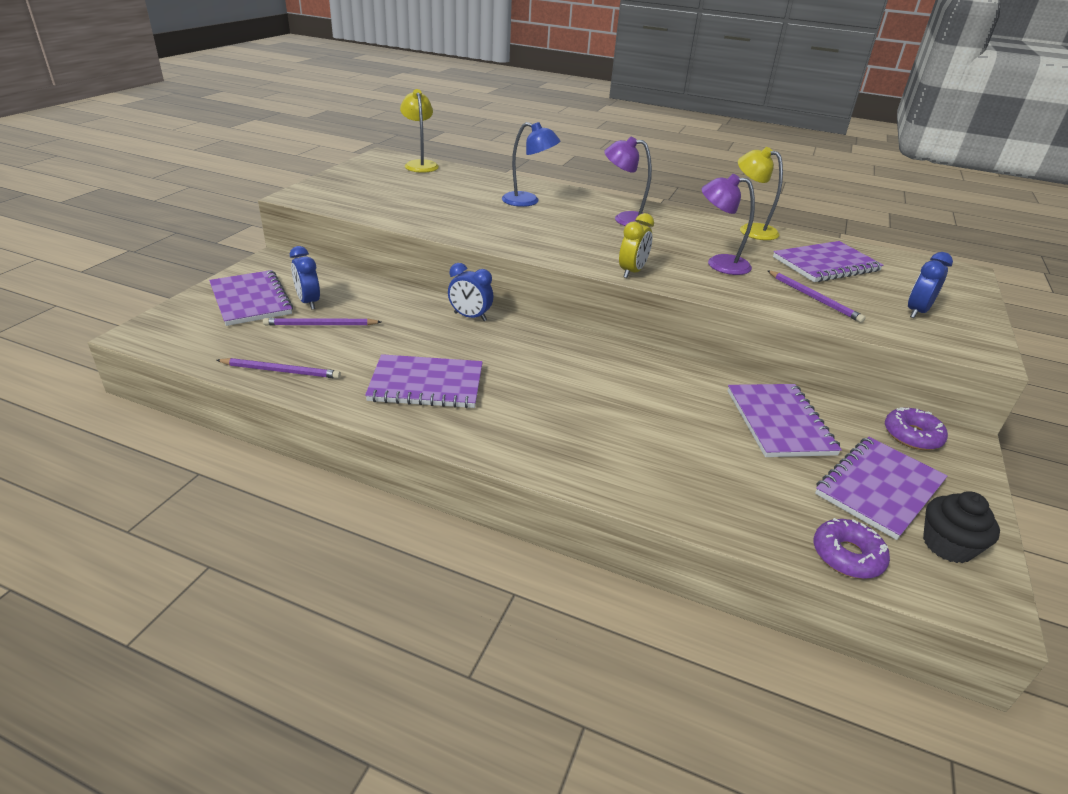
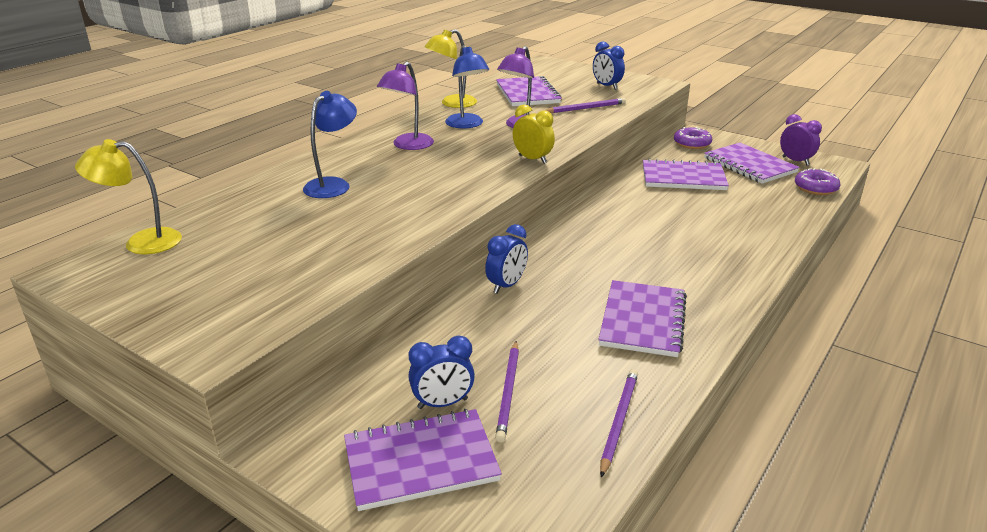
camera: 75 degrees left, 5 degrees down
black cupcake [923,491,1000,563] -> purple clock [780,114,822,165]
none -> blue lamp [445,45,489,128]

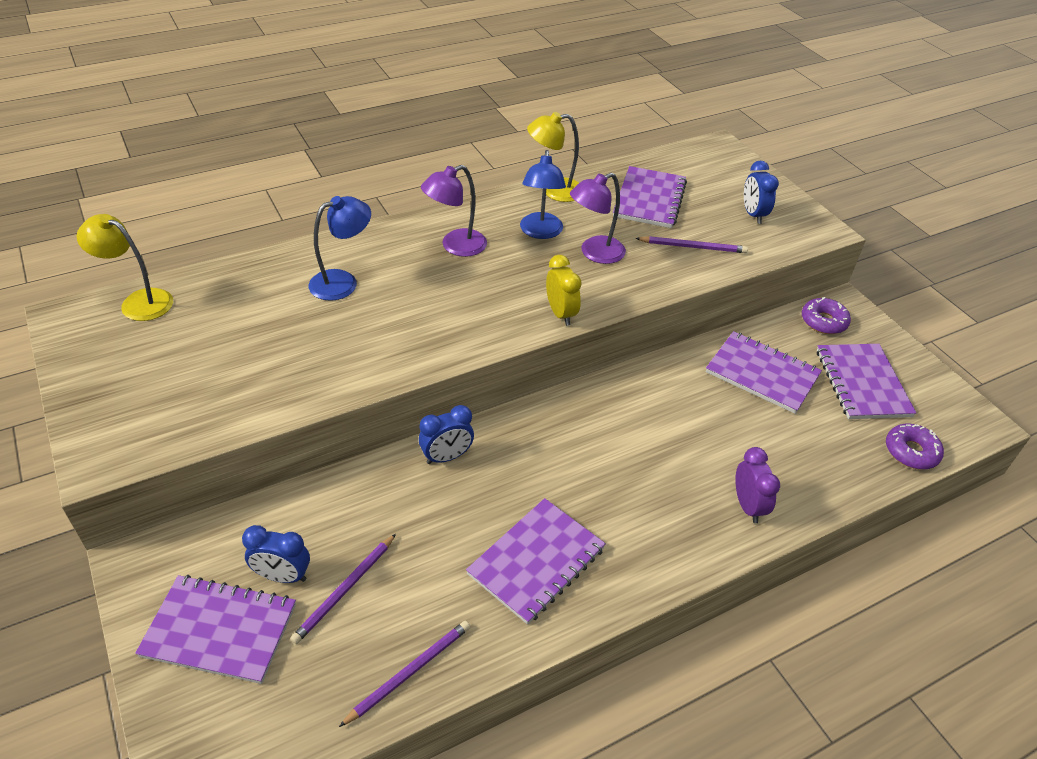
camera: 25 degrees right, 15 degrees up
purple clock [780,114,822,165] -> purple clock moved to [735,447,780,523]

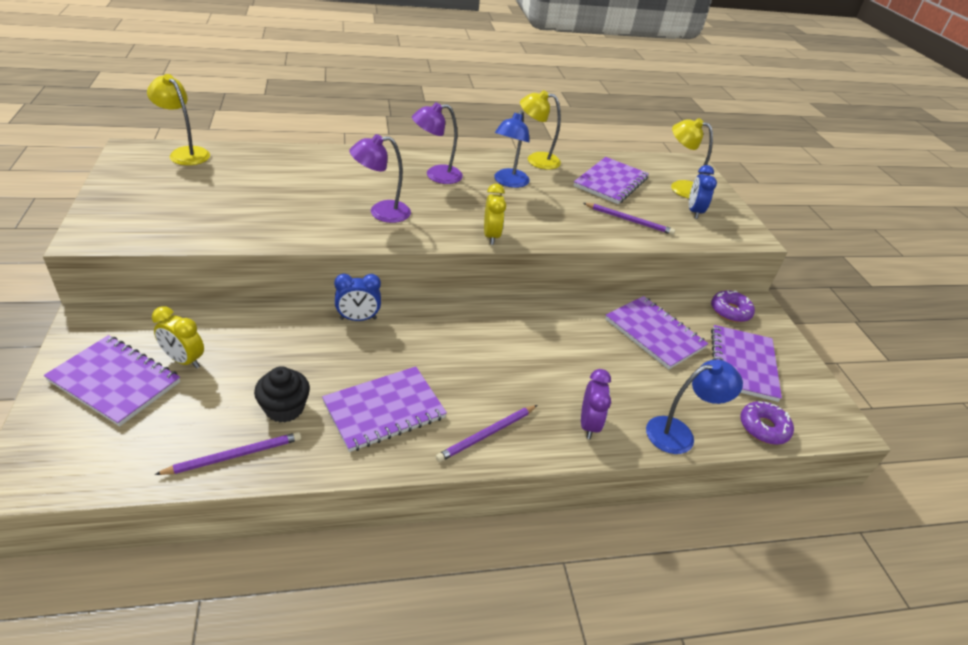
camera: 15 degrees right, 5 degrees down
blue clock [242,525,310,583] -> yellow clock [152,306,204,369]
purple pencil [290,534,396,644] -> purple pencil moved to [436,405,537,462]
blue lamp [309,196,371,301] -> blue lamp moved to [646,360,743,454]
purple lamp [570,173,626,264] -> purple lamp moved to [350,134,411,223]
none -> black cupcake [254,366,310,423]
none -> yellow lamp [671,118,713,198]

